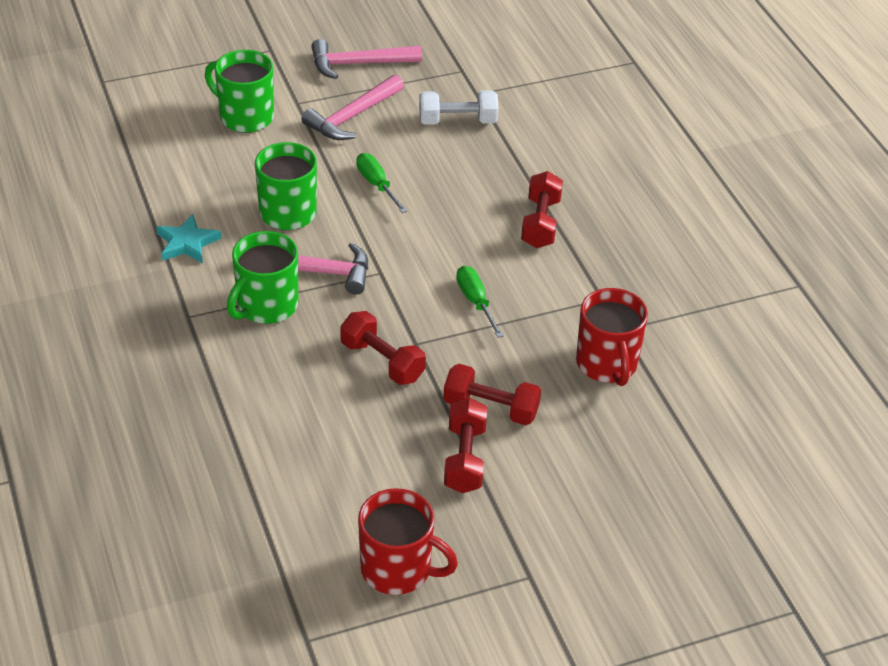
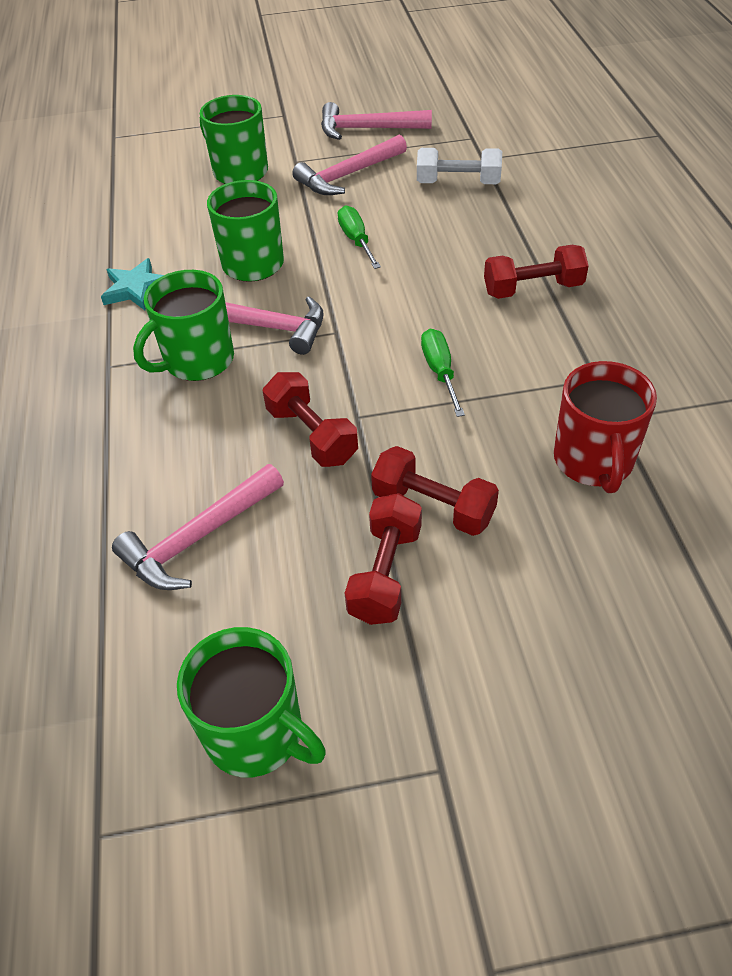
camera: 15 degrees right, 5 degrees up
red mug [358,488,458,595] -> green mug [177,627,326,777]
red dumbbell [521,171,563,248] -> red dumbbell turned 60 degrees clockwise [484,245,589,299]
none -> pink hammer [112,464,284,590]

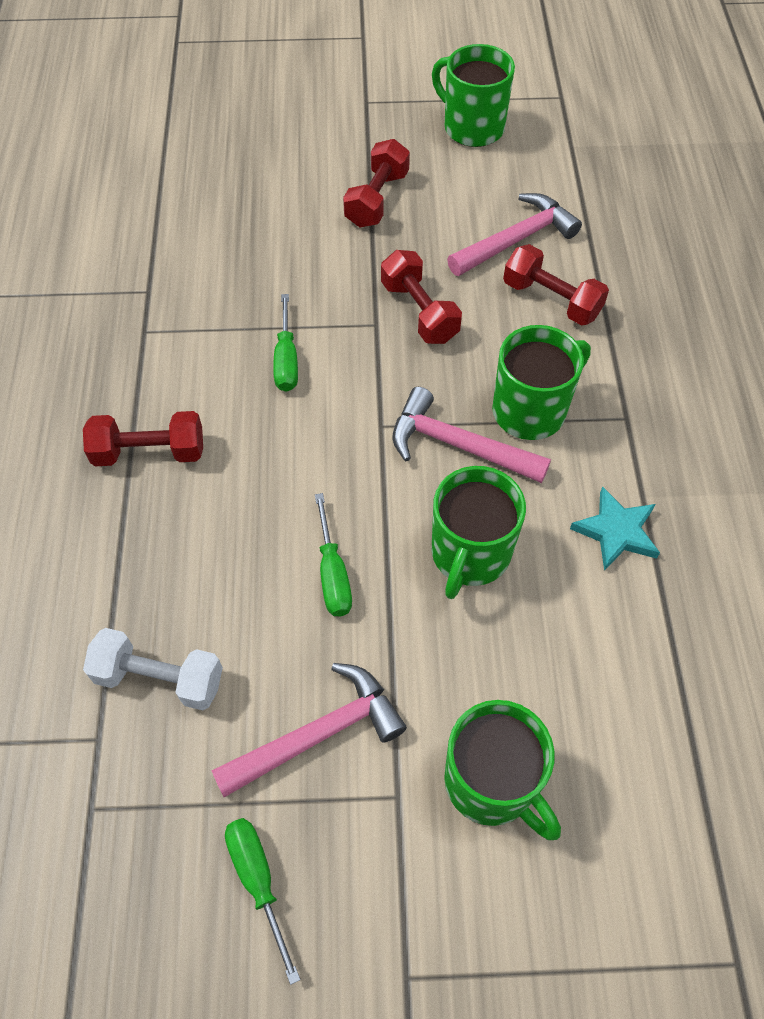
camera: 175 degrees left, 10 degrees up
pink hammer [321,102,432,140] -> green screwdriver [225,818,300,985]
red dumbbell [371,446,499,536] -> red dumbbell moved to [503,244,609,326]
red mug [554,361,657,493] -> none

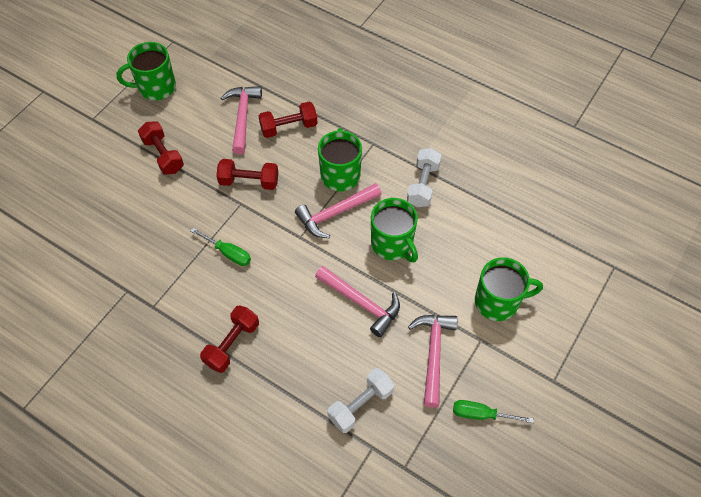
camera: 55 degrees left, 0 degrees up
green screwdriver [315,493,352,616] -> pink hammer [315,266,400,337]
turquoise star [570,487,660,571] -> white dumbbell [407,148,442,207]

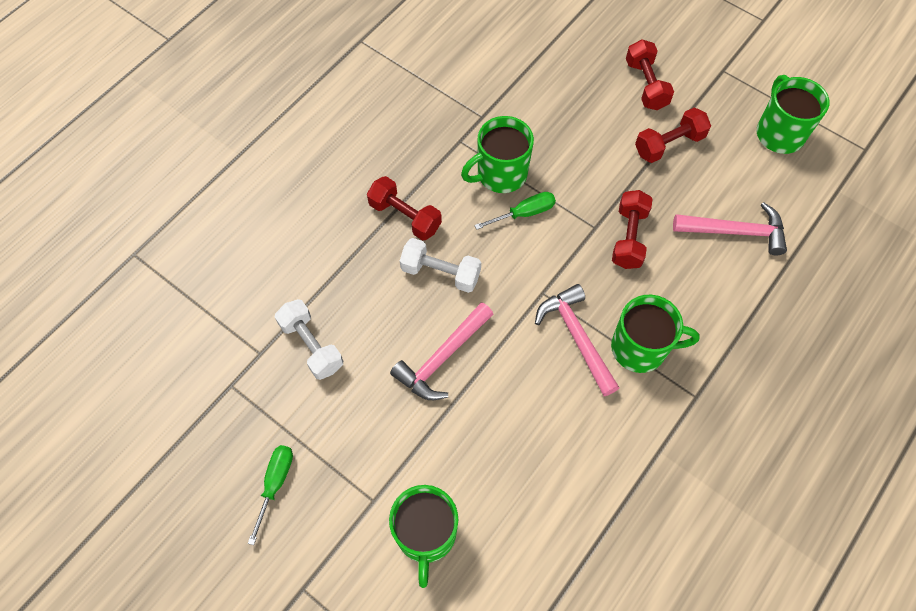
camera: 95 degrees right, 5 degrees up
green screwdriver [190,228,251,266] -> green screwdriver turned 150 degrees counterclockwise [474,192,556,230]
red dumbbell [258,102,318,138] -> red dumbbell moved to [626,39,674,110]
green mug [371,198,418,263] -> green mug moved to [461,116,534,193]
white dumbbell [407,148,442,207] -> white dumbbell moved to [400,238,481,293]
pink hammer [408,315,457,408] -> none

